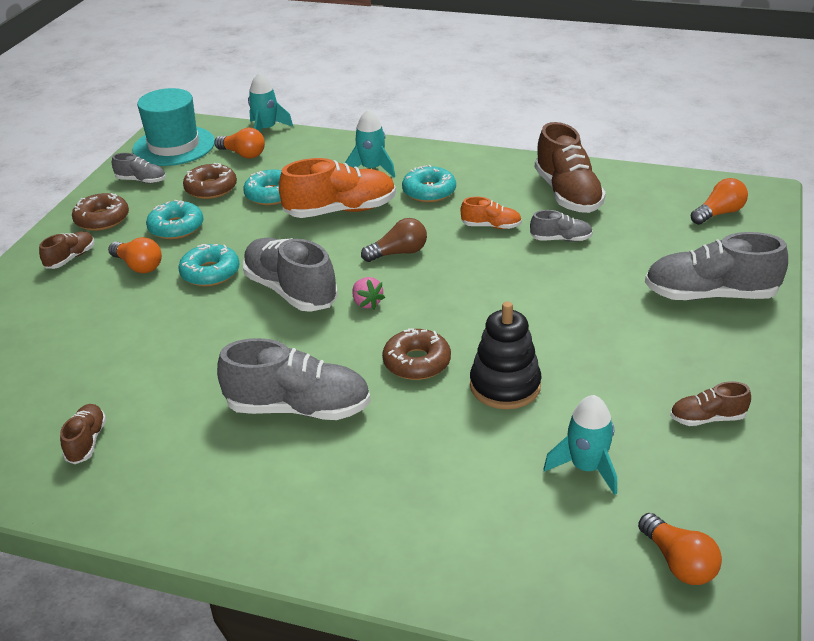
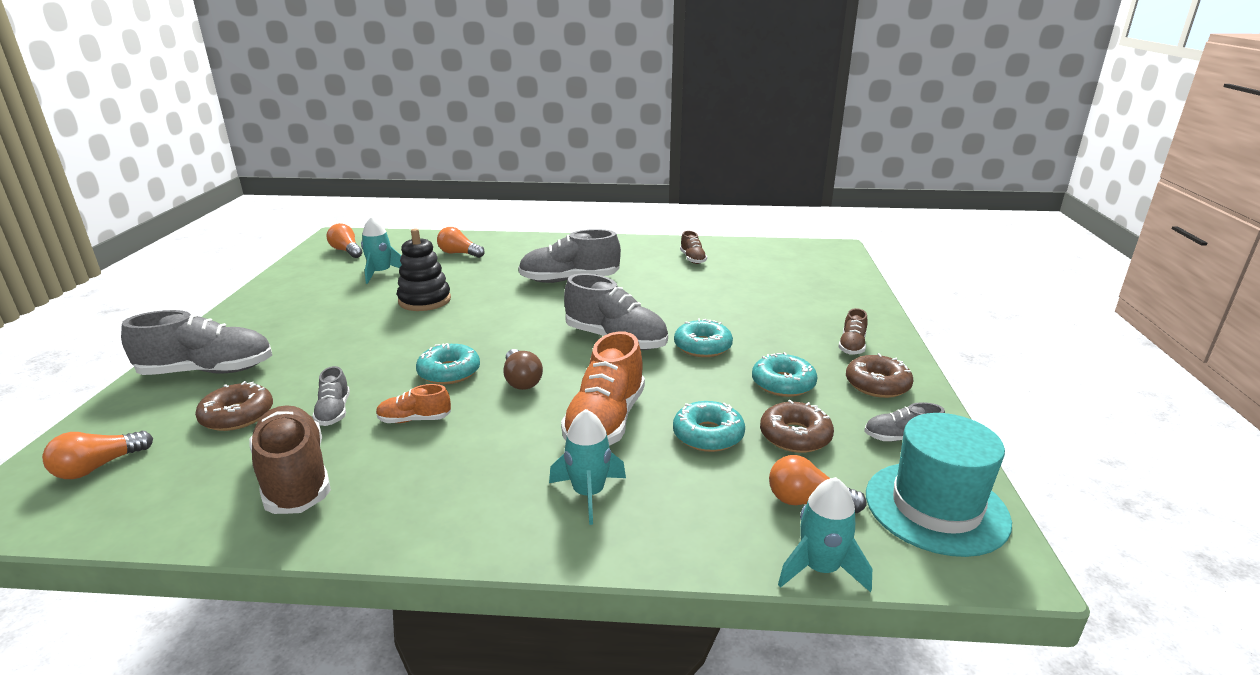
camera: 165 degrees right, 10 degrees down
orange light bulb [108,237,162,273] -> orange light bulb moved to [437,227,485,258]
orange shoe [279,158,396,218] -> orange shoe turned 45 degrees counterclockwise [561,331,645,446]
pink strawberry [352,277,385,309] -> none
brown light bulb [361,218,427,262] -> brown light bulb turned 75 degrees counterclockwise [503,349,543,390]
brown donut [382,328,451,380] -> brown donut moved to [195,381,273,431]
turquoise donut [402,165,456,202] -> turquoise donut moved to [416,343,480,385]
grey shoe [530,210,593,242] -> grey shoe turned 90 degrees counterclockwise [312,366,350,426]
brown shoe [670,381,751,426] -> none

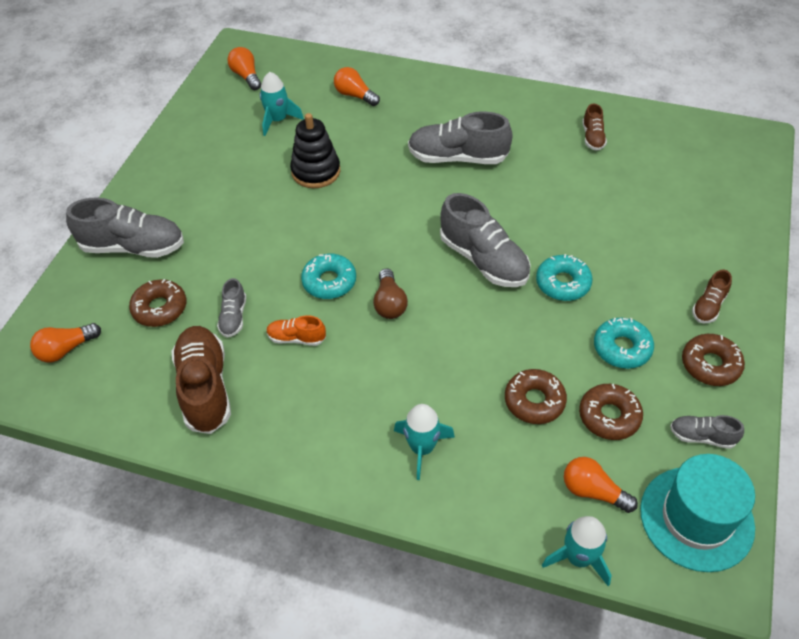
camera: 15 degrees right, 25 degrees up
orange shoe [561,331,645,446] -> none
turquoise donut [673,401,745,452] -> brown donut [505,369,567,424]

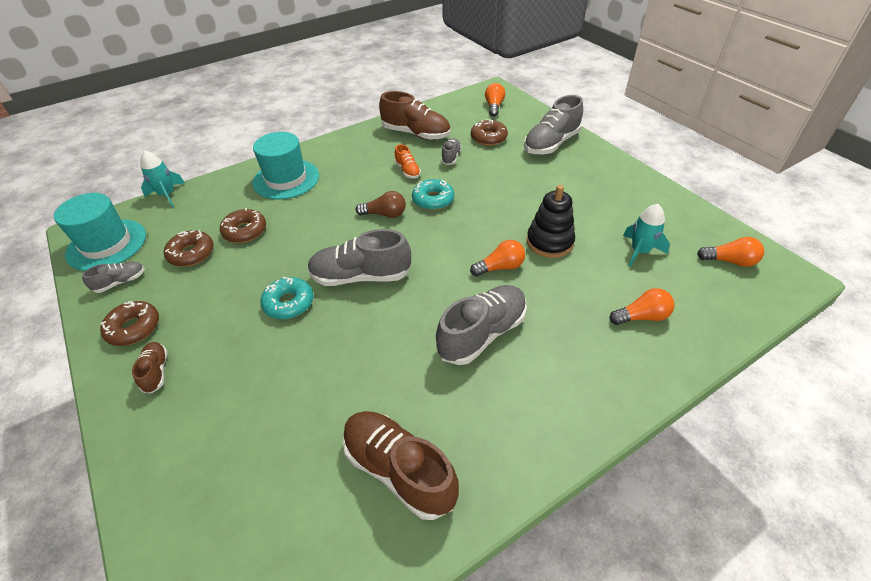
camera: 130 degrees right, 5 degrees down
grey shoe [217,278,246,338] -> grey shoe turned 60 degrees clockwise [441,138,462,165]
orange shoe [266,315,326,346] -> orange shoe turned 105 degrees clockwise [395,144,421,179]
brown light bulb [373,269,408,319] -> brown light bulb turned 150 degrees clockwise [356,191,406,218]
turquoise rocket [394,404,455,480] -> turquoise hat [252,132,319,200]
orange light bulb [564,457,638,513] -> orange light bulb moved to [470,240,525,277]
brown shoe [582,103,607,151] -> brown shoe [343,411,459,520], size x1.97
turquoise donut [594,317,654,369] -> none

